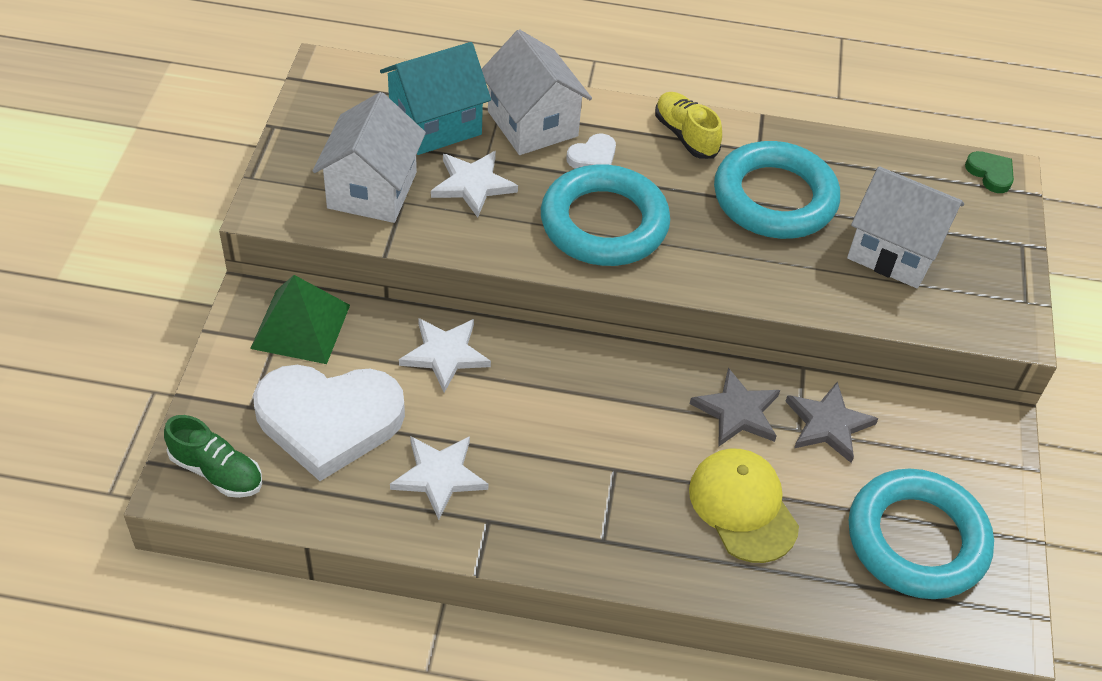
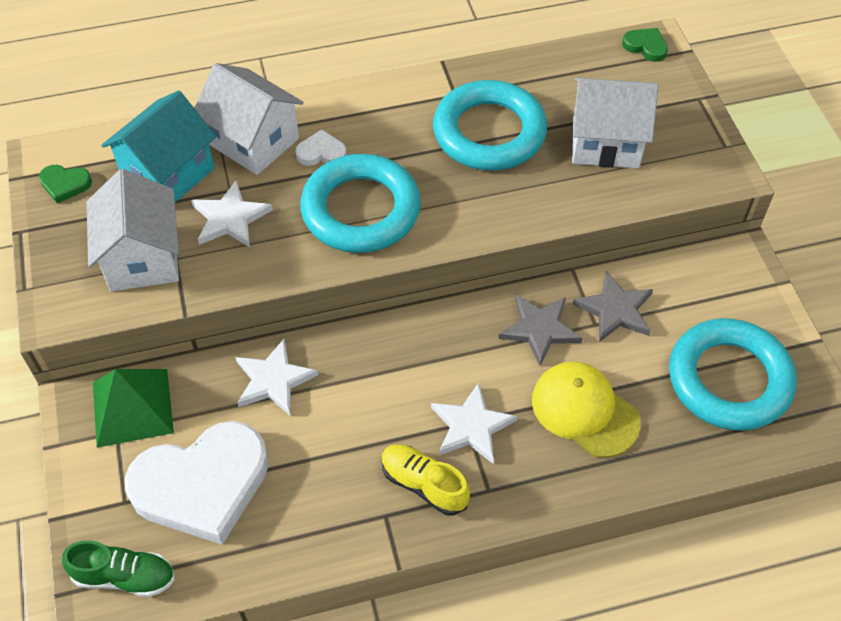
camera: 20 degrees left, 5 degrees up
white star [390,436,488,520] -> white star moved to [431,383,517,463]
white heart [566,134,616,169] -> white heart turned 120 degrees counterclockwise [295,129,346,166]
yellow shoe [655,92,722,159] -> yellow shoe moved to [381,444,470,515]
none -> green heart [39,165,92,203]

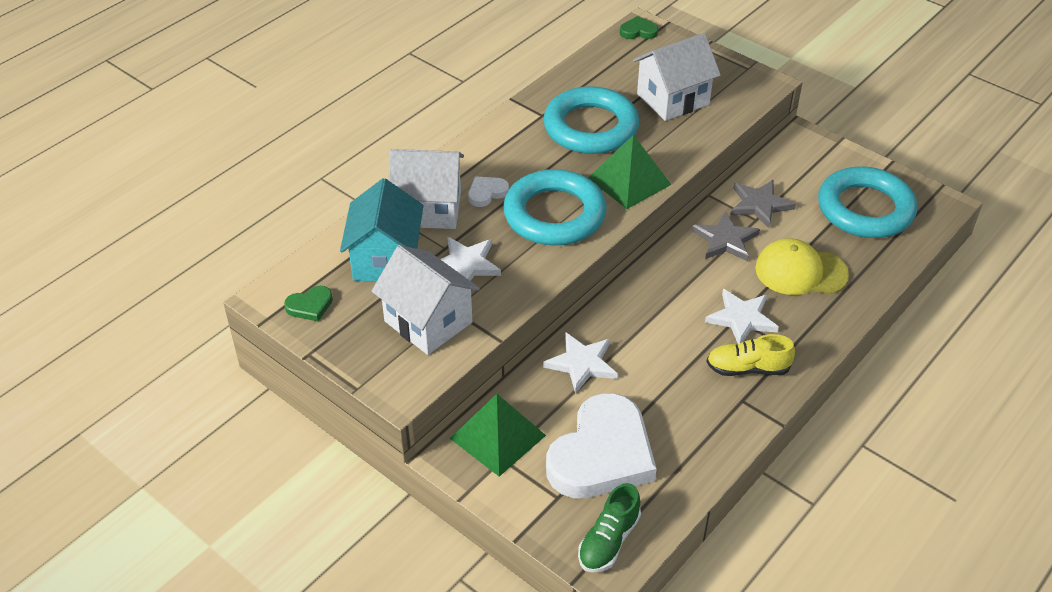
camera: 35 degrees left, 10 degrees down
green shoe [62,541,175,597] -> green shoe turned 150 degrees clockwise [578,483,641,573]
none -> green pyramid [588,135,672,209]

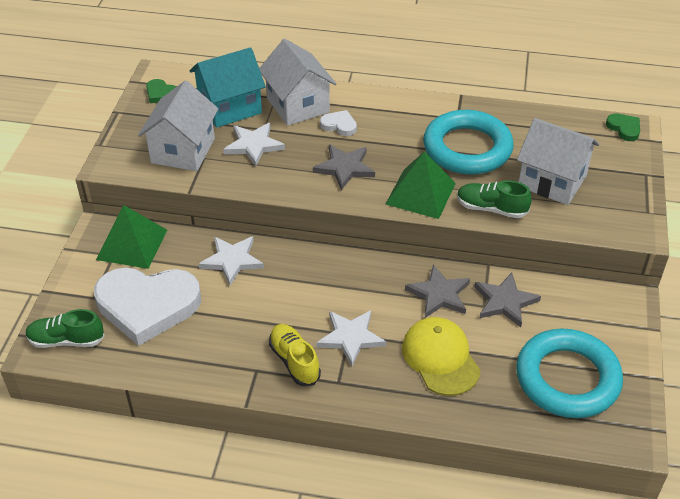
camera: 60 degrees right, 0 degrees up
turquoise ring [503,169,607,246] -> grey star [313,144,375,190]
none -> green shoe [457,181,532,218]

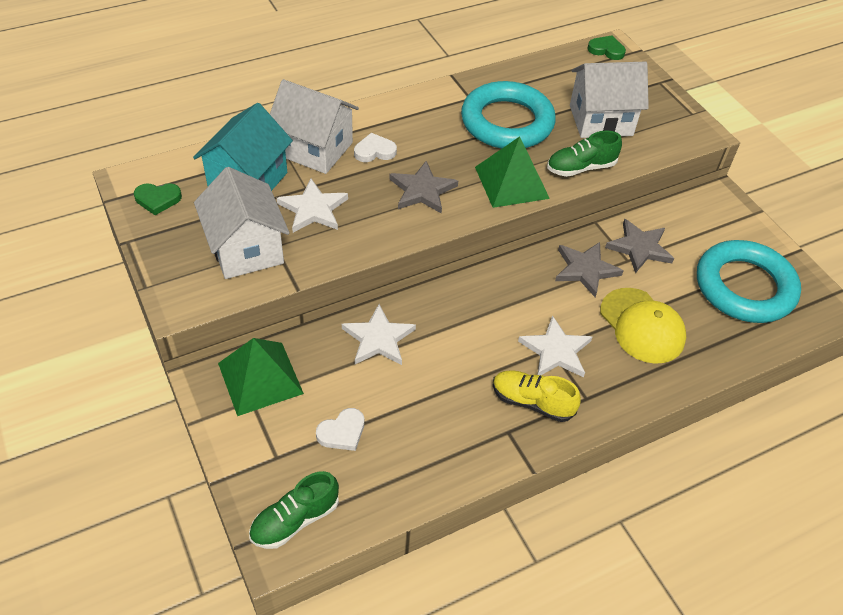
camera: 40 degrees left, 5 degrees up
white heart [94,268,201,346] -> white heart [316,408,364,451], size x0.41
yellow cap [402,317,481,396] -> yellow cap turned 150 degrees counterclockwise [600,288,686,364]

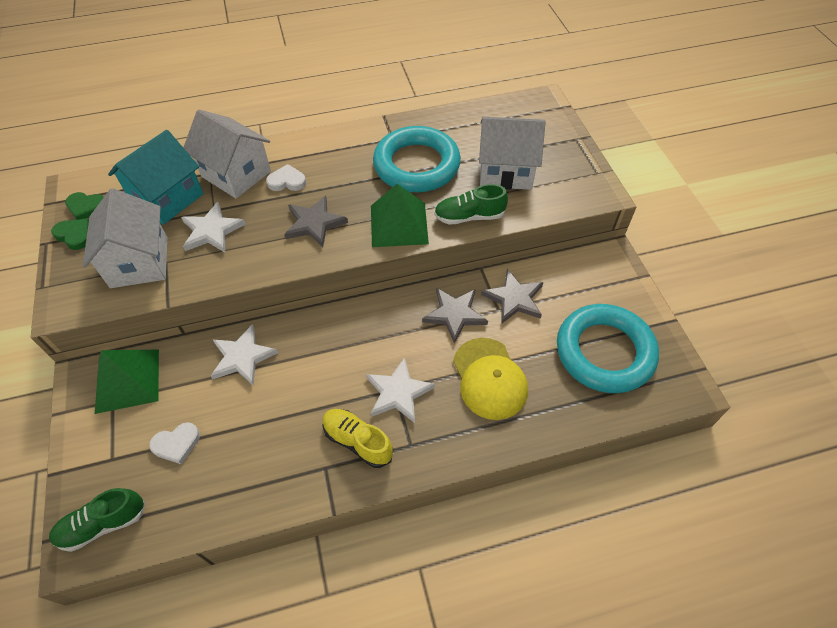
camera: 15 degrees right, 5 degrees up
green heart [588,35,626,60] -> green heart moved to [51,219,89,250]

